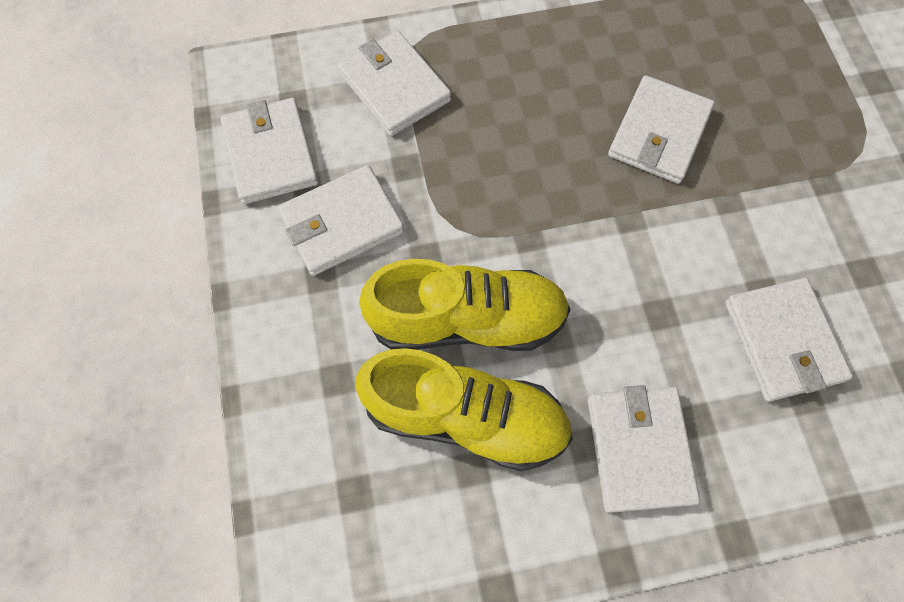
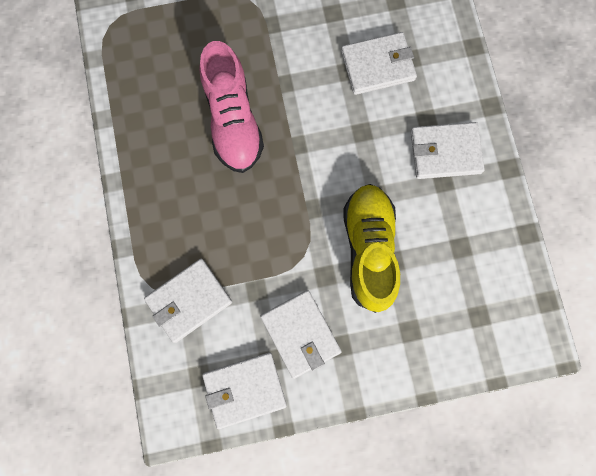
camera: 90 degrees left, 10 degrees up
yellow shoe [356,348,573,471] -> none
white wallet [608,75,715,184] -> pink shoe [199,41,264,173]

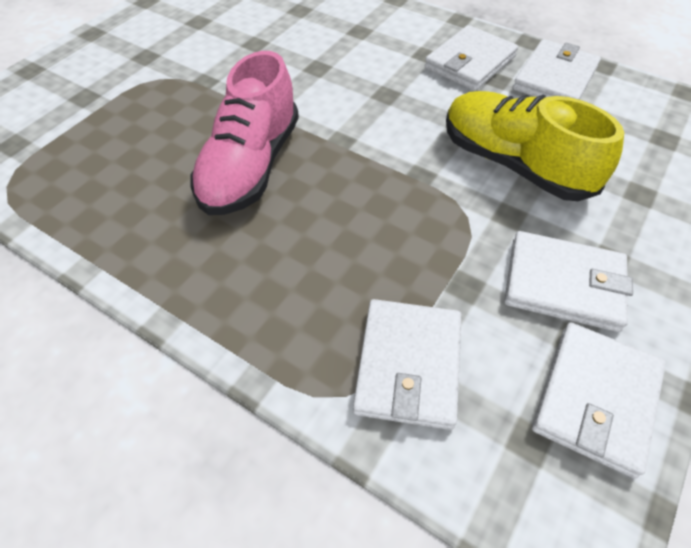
camera: 45 degrees left, 25 degrees down
pink shoe [199,41,264,173] -> pink shoe turned 75 degrees clockwise [191,51,299,215]
white wallet [341,32,417,95] -> white wallet moved to [513,40,601,100]

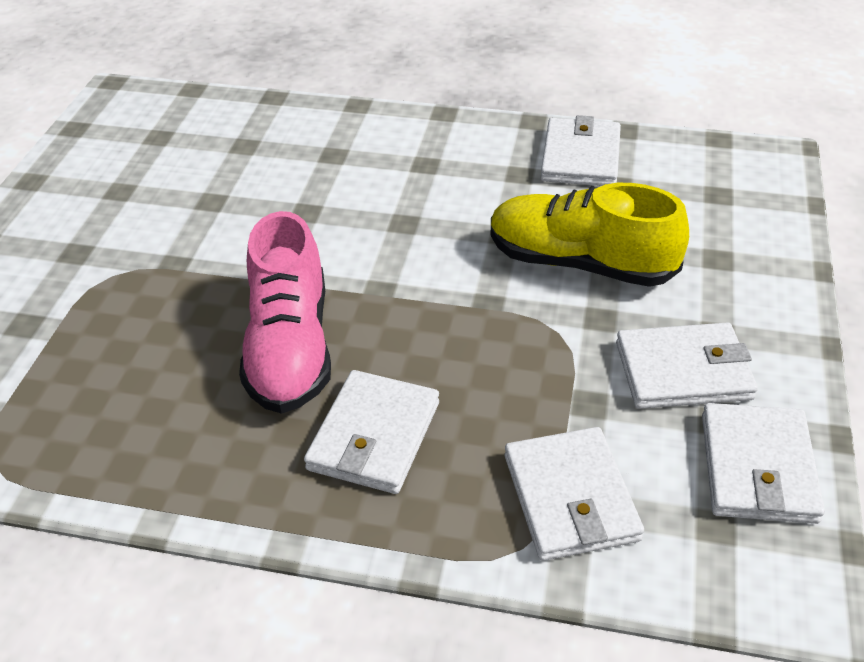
camera: 20 degrees left, 10 degrees down
white wallet [425,25,518,91] -> white wallet moved to [304,370,439,494]

